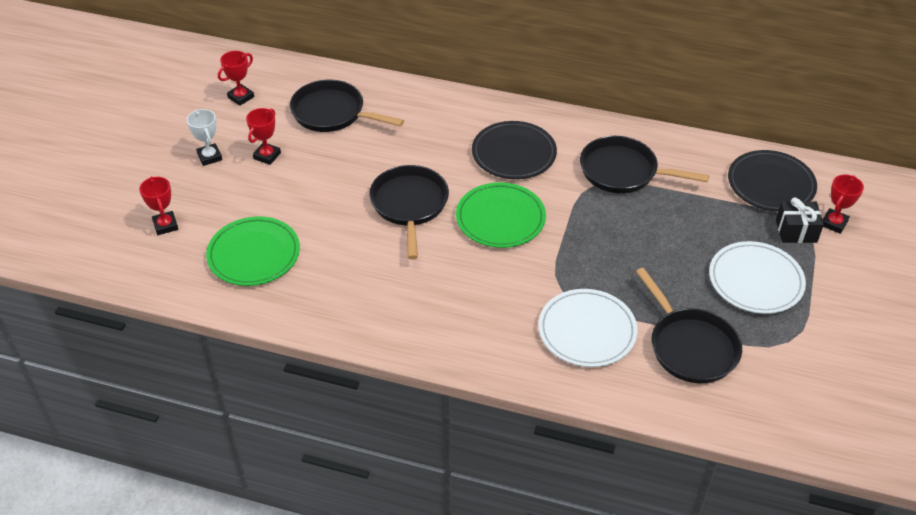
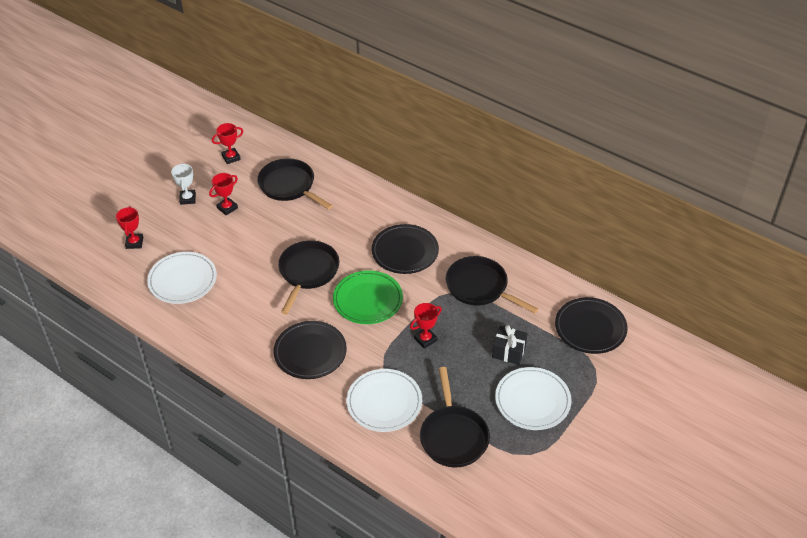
camera: 20 degrees right, 0 degrees up
green plate [206,216,300,286] -> white plate [147,252,217,304]
black gift [776,198,824,243] -> black gift moved to [492,325,528,365]
red trophy [823,174,864,234] -> red trophy moved to [410,303,442,349]
none -> black plate [273,321,347,379]

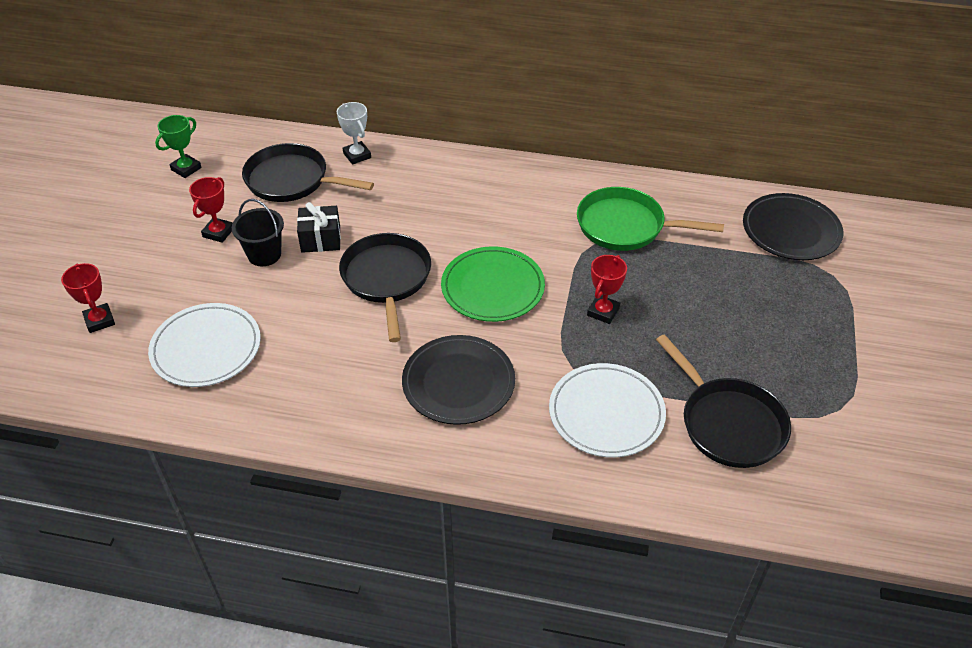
camera: 25 degrees left, 0 degrees up
white trophy [171,163,196,205] -> white trophy moved to [337,102,371,165]
red trophy [212,123,243,164] -> green trophy [155,115,202,178]
black plate [371,224,439,274] -> none
black pan [446,256,539,313] -> green pan [577,187,724,251]
black gift [492,325,528,365] -> black gift moved to [297,202,341,253]
white plate [495,367,572,430] -> none
none -> black bucket [232,199,284,266]

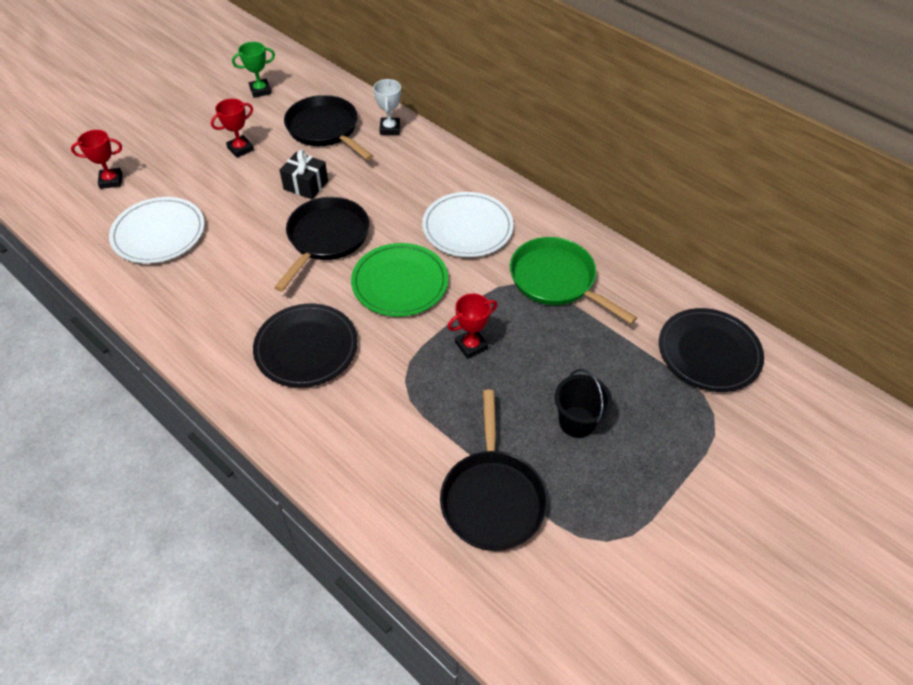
camera: 30 degrees right, 5 degrees up
red trophy [61,263,115,333] -> red trophy turned 75 degrees clockwise [71,130,122,189]
black bucket [232,199,284,266] -> black bucket moved to [555,369,612,438]
white plate [549,363,666,458] -> white plate moved to [422,192,514,257]

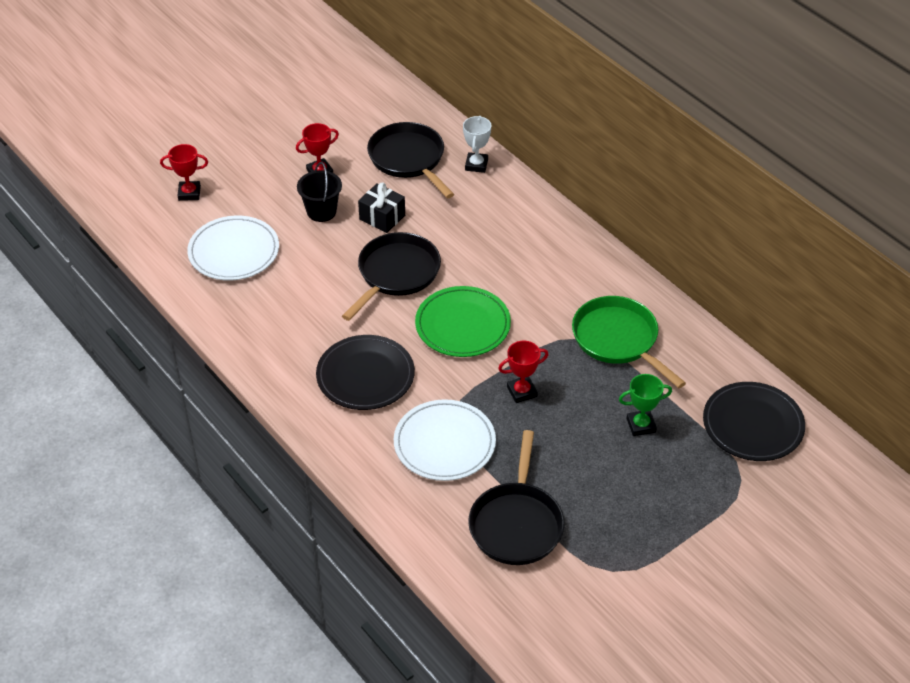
camera: 10 degrees right, 5 degrees down
green trophy [232,42,275,98] -> green trophy moved to [619,374,672,436]
white plate [422,192,514,257] -> white plate moved to [394,399,496,481]
black bucket [555,369,612,438] -> black bucket moved to [297,162,342,222]

